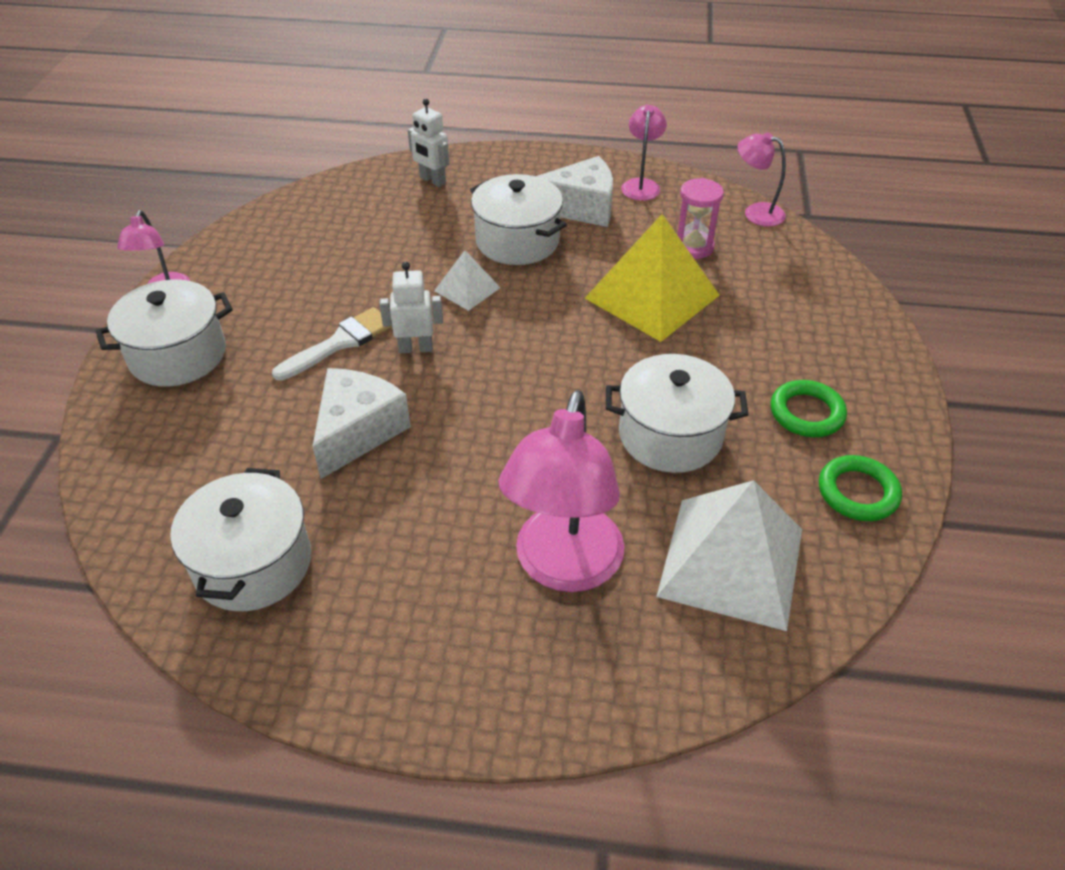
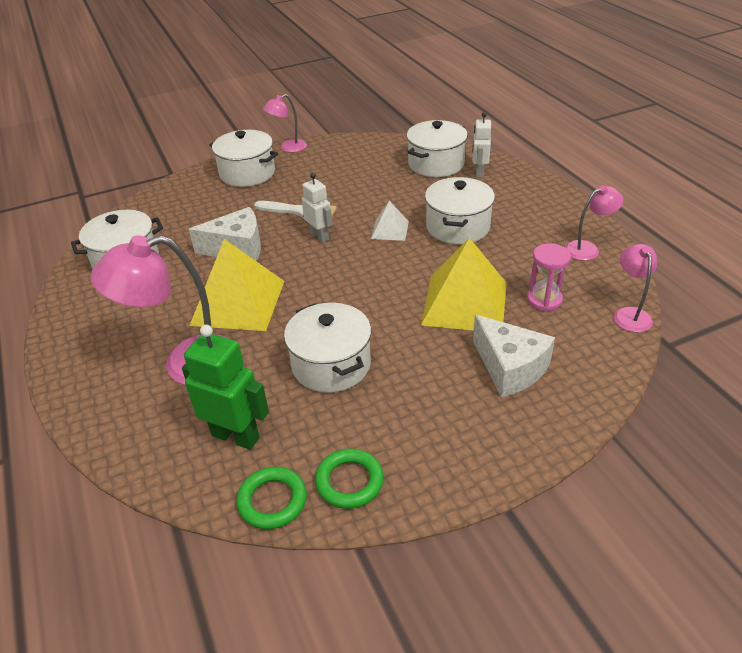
camera: 60 degrees right, 5 degrees down
white cheese [536,156,613,227] -> white cheese moved to [473,315,555,397]
white pyramid [656,480,802,631] -> green robot [182,325,269,450]
green ring [771,380,847,437] -> green ring moved to [236,467,307,529]
none -> yellow pyramid [189,239,284,331]
none -> white pot [407,120,468,177]

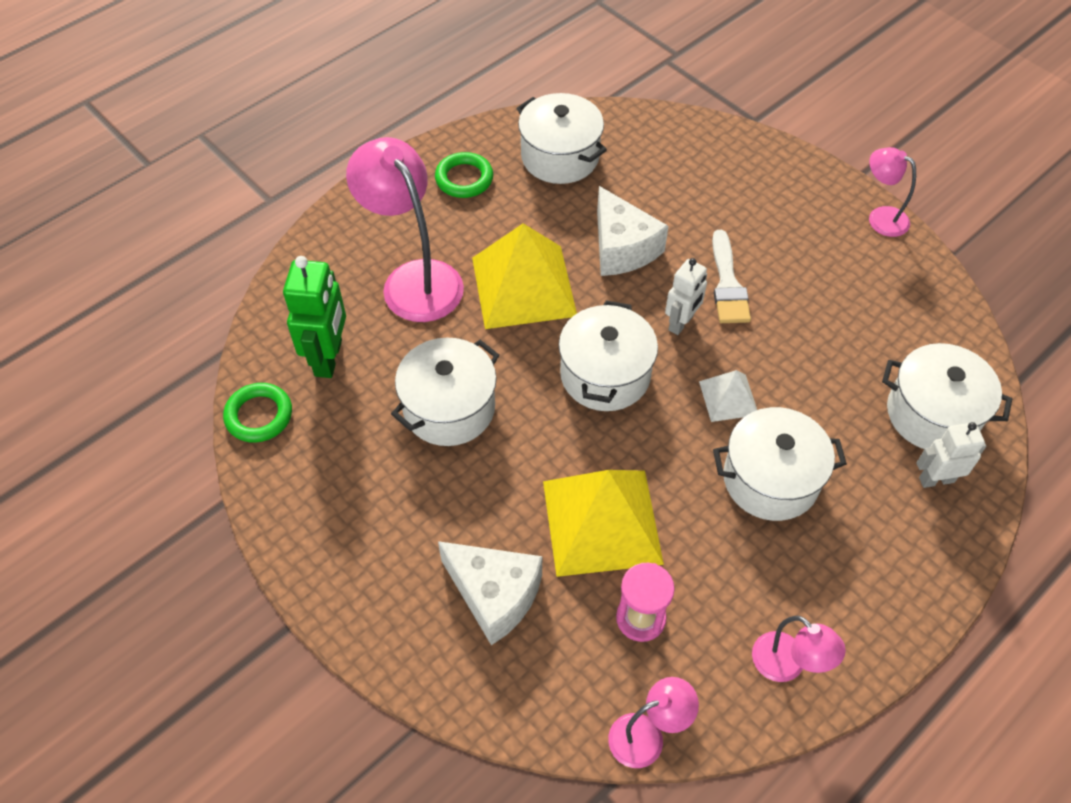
camera: 70 degrees right, 15 degrees up
white pot [209,130,278,187] -> white pot moved to [559,300,658,411]
green ring [315,448,384,509] -> green ring moved to [435,152,493,198]
white cheese [473,315,555,397] -> white cheese turned 90 degrees counterclockwise [438,541,542,645]

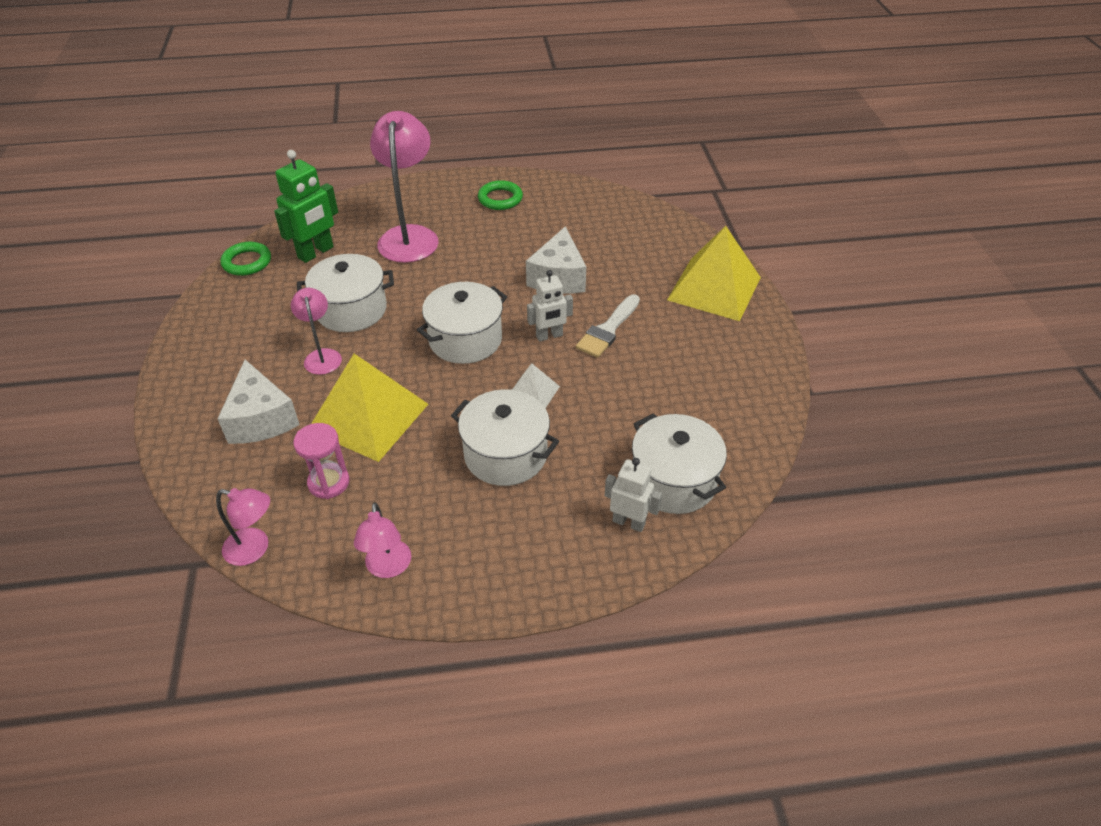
camera: 35 degrees right, 10 degrees down
yellow pyramid [472,223,577,329] -> yellow pyramid moved to [667,226,761,321]
white pot [516,93,607,184] -> none
pink lamp [869,147,916,237] -> pink lamp moved to [291,288,342,375]

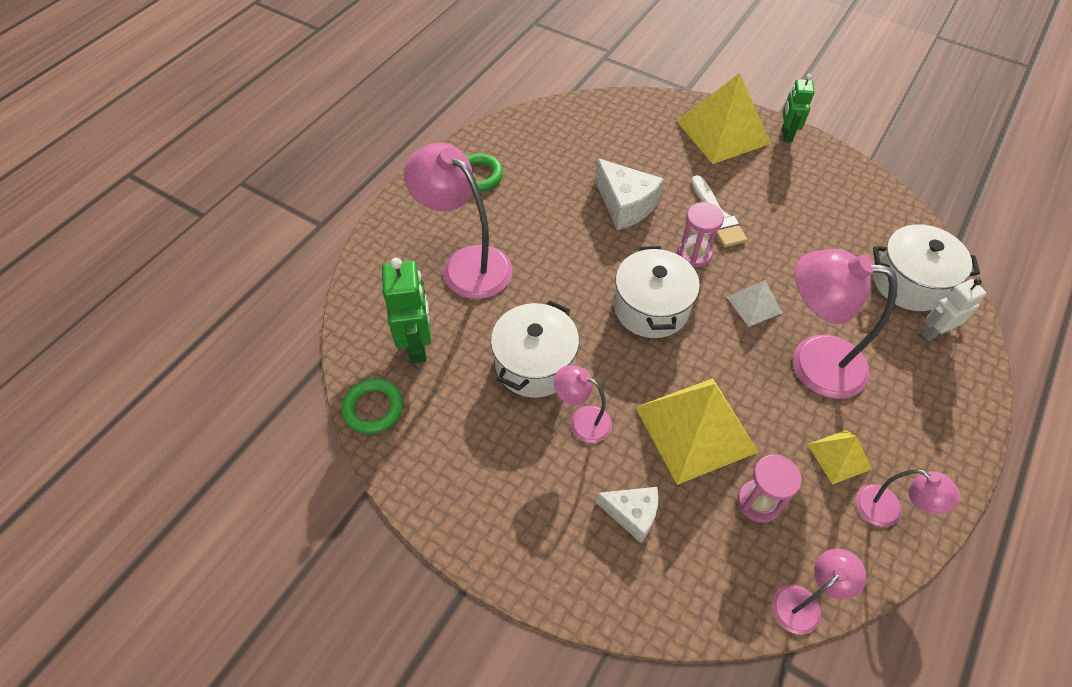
camera: 50 degrees left, 10 degrees up
white cheese [217,360,300,444] -> white cheese [596,487,658,543], size x0.65
white pot [451,389,559,486] -> pink lamp [793,249,898,399]
white robot [527,270,573,342] -> pink hourglass [677,202,724,267]
none -> green robot [782,74,815,143]
none -> yellow pyramid [807,430,872,485]

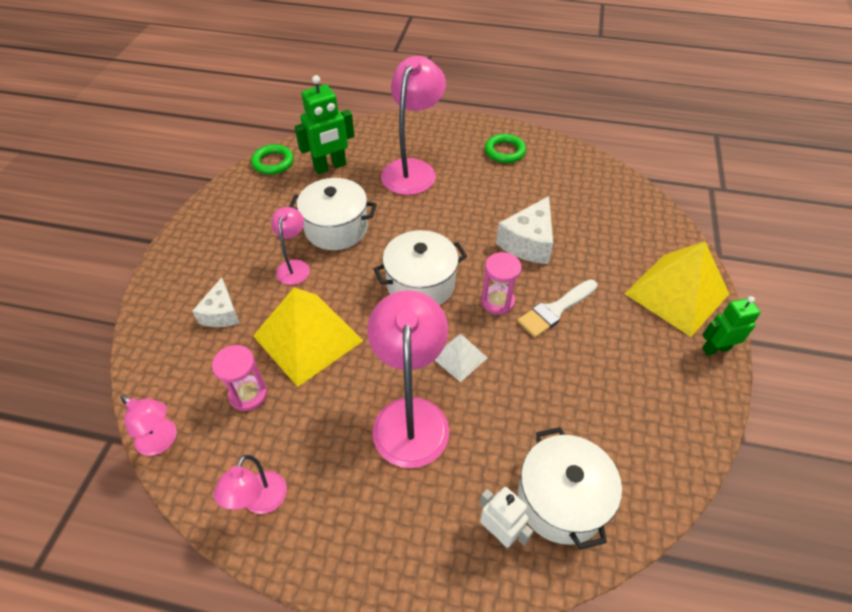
camera: 70 degrees right, 5 degrees down
yellow pyramid [807,430,872,485] -> none

